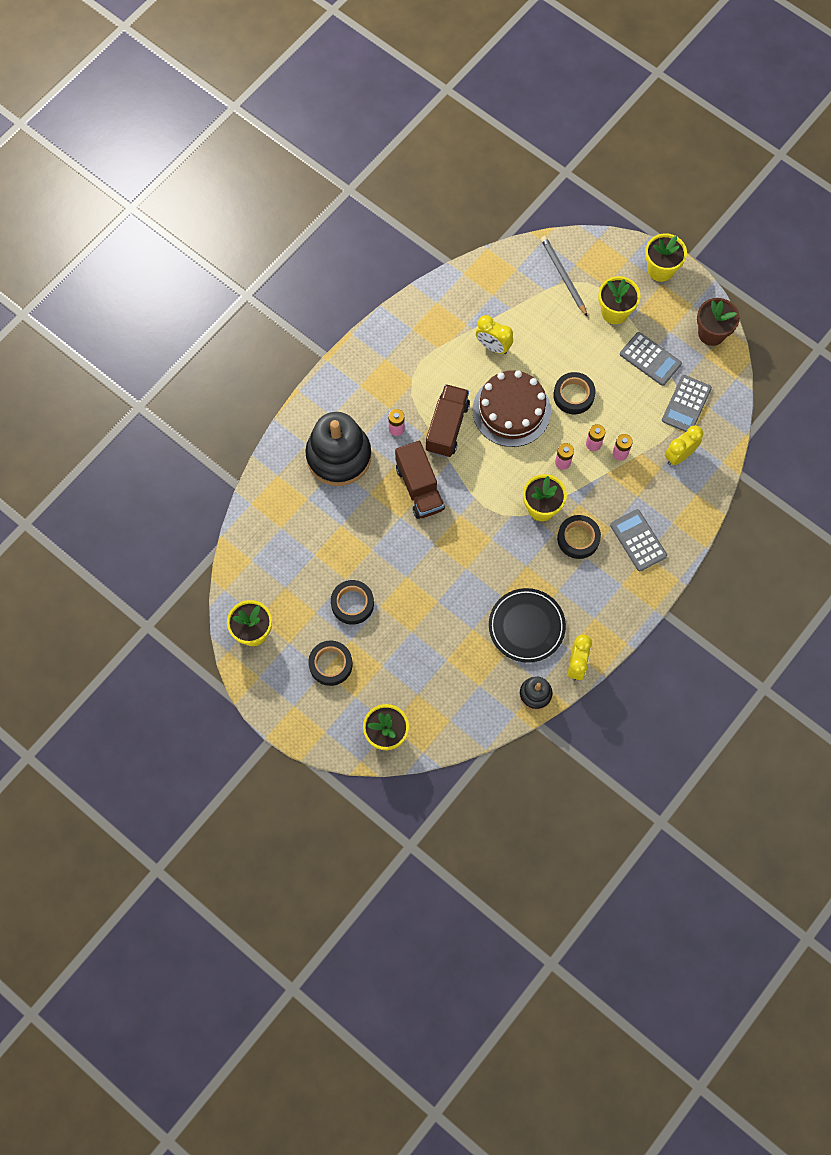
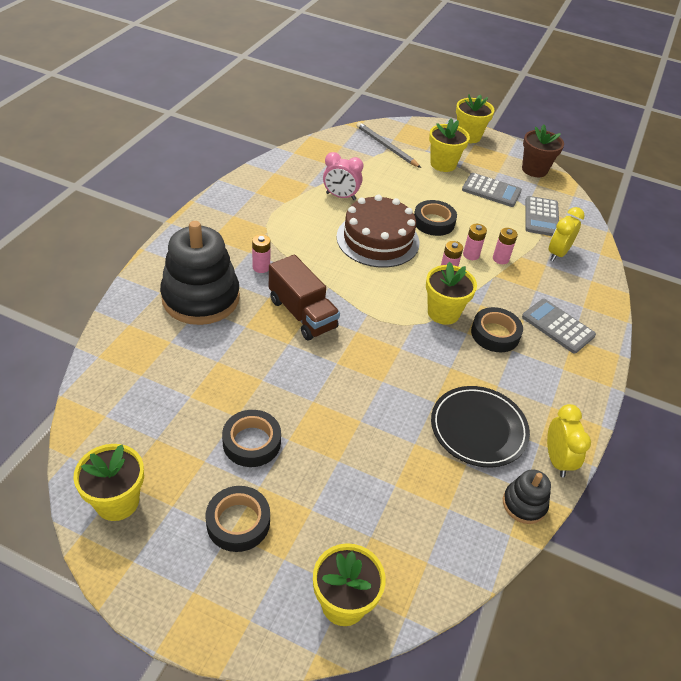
camera: 20 degrees left, 25 degrees down
brown truck [426,384,470,457] -> none
yellow clock [476,315,513,354] -> pink clock [323,152,363,200]

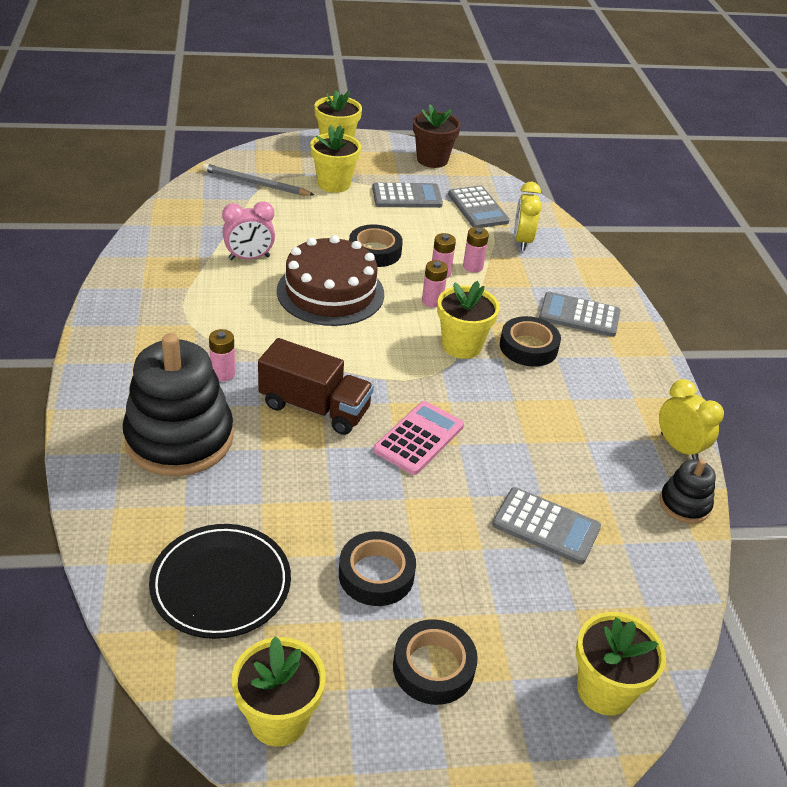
camera: 30 degrees left, 5 degrees down
black plate [431,386,530,467] -> black plate moved to [149,524,291,639]
none -> pink calculator [373,401,464,475]
none -> grey calculator [492,487,601,564]

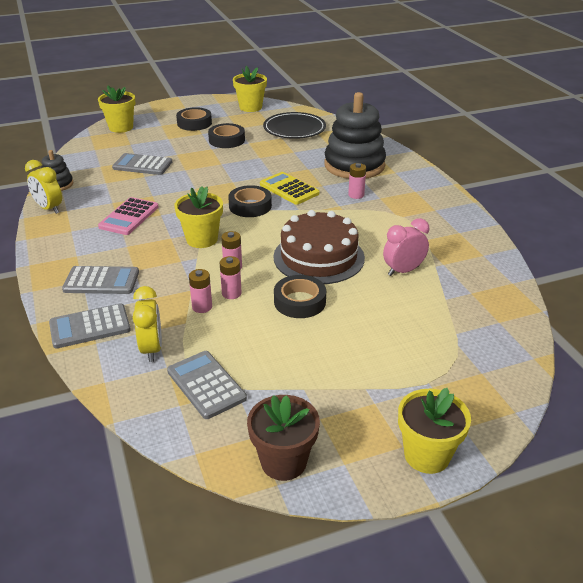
camera: 170 degrees right, 5 degrees down
grey pencil [202,163,314,196] -> none
brown truck [258,338,374,435] -> yellow calculator [260,172,319,205]
yellow flower pot [310,125,361,193] -> none
grey calculator [372,183,443,208] -> grey calculator moved to [49,303,131,349]
pink calculator [373,401,464,475] -> pink calculator moved to [98,197,159,235]
black tape [500,316,561,367] -> black tape moved to [228,185,272,217]

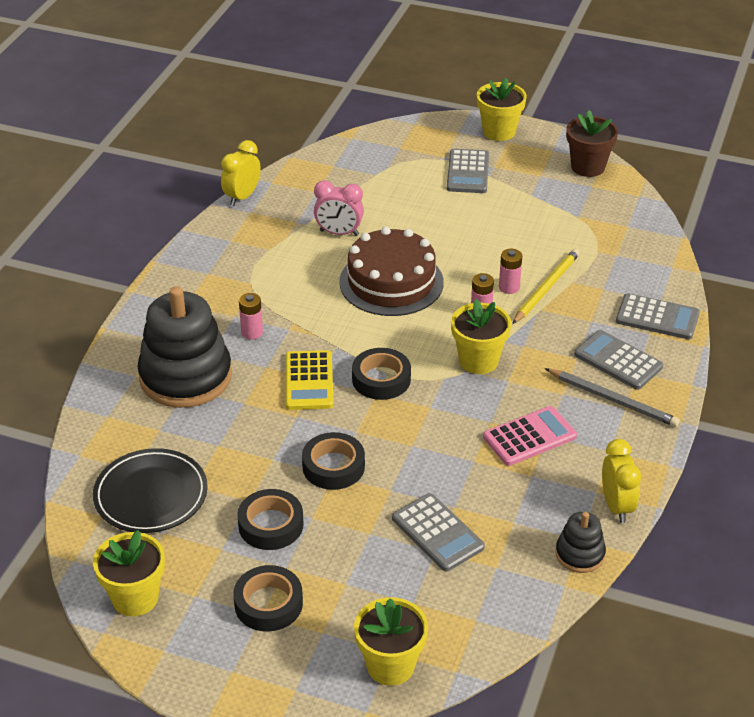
camera: 140 degrees left, 5 degrees up
yellow clock [133,286,162,362] -> yellow clock moved to [221,140,261,206]
grey calculator [167,351,247,419] -> grey calculator moved to [447,149,489,193]
pink battery [189,269,212,313] -> yellow pencil [512,249,580,324]
black tape [274,275,326,318] -> black tape moved to [302,432,365,490]
none -> grey pencil [545,368,680,427]

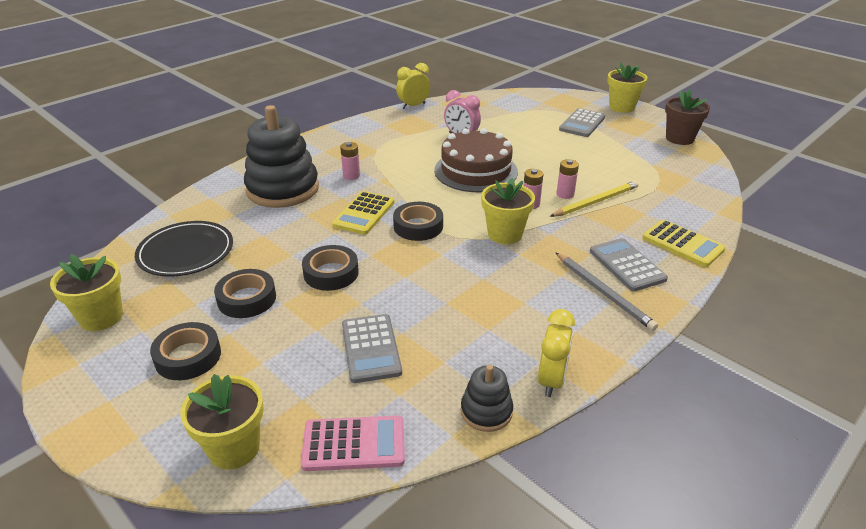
camera: 25 degrees right, 5 degrees down
pink calculator [483,406,577,466] -> pink calculator moved to [301,415,405,471]
grey calculator [616,293,700,339] -> yellow calculator [642,220,726,267]

